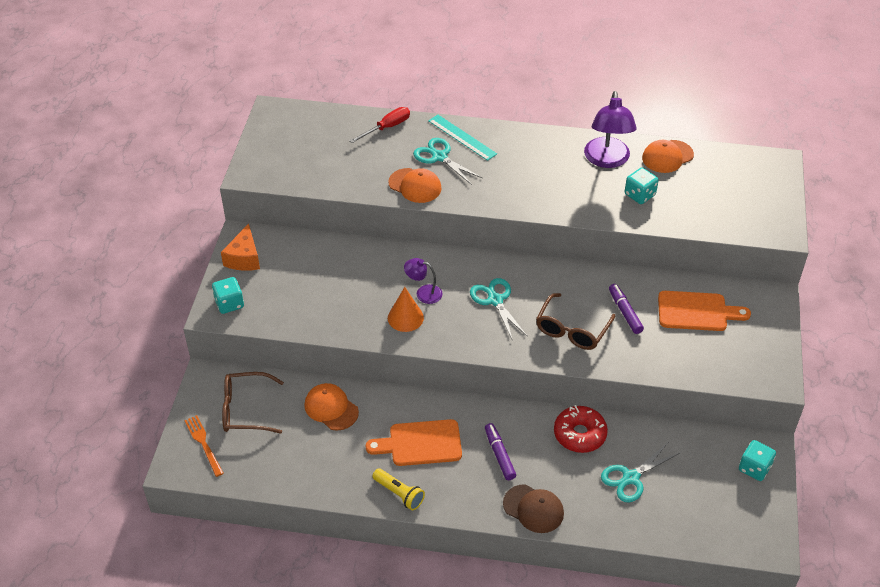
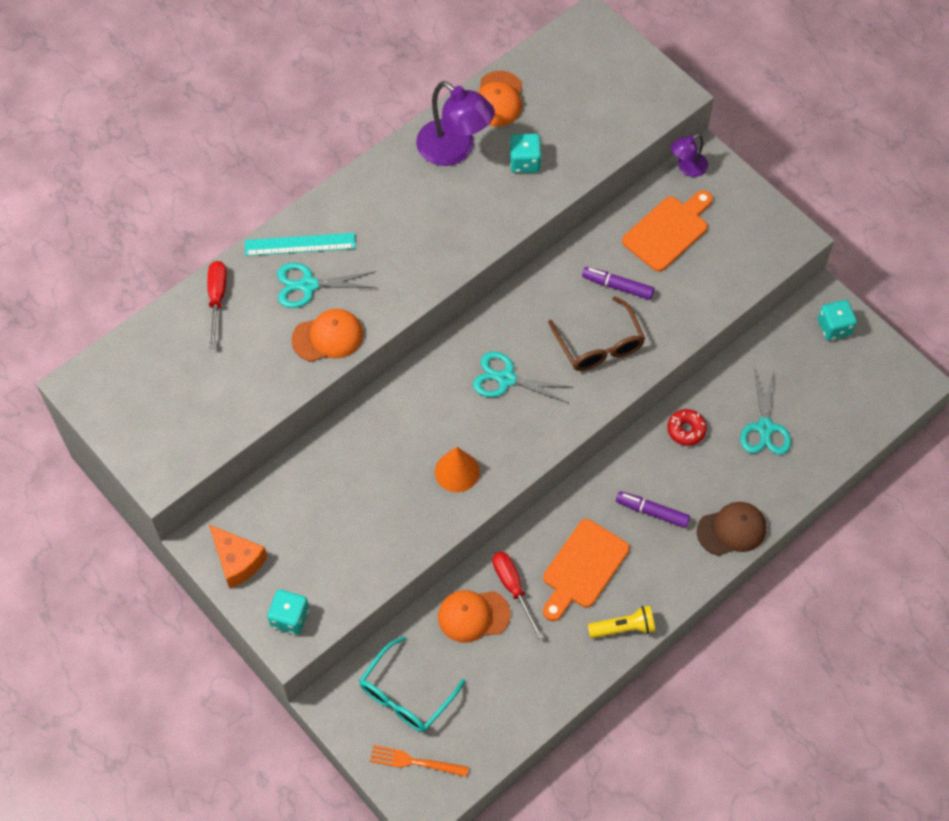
camera: 50 degrees left, 15 degrees up
brown glasses [222,372,284,434] -> turquoise glasses [359,636,466,732]
purple lamp [404,258,442,304] -> purple lamp moved to [671,134,708,177]
red donut [554,405,608,453] -> red donut [667,409,707,446], size x0.64
none -> red screwdriver [493,551,544,640]

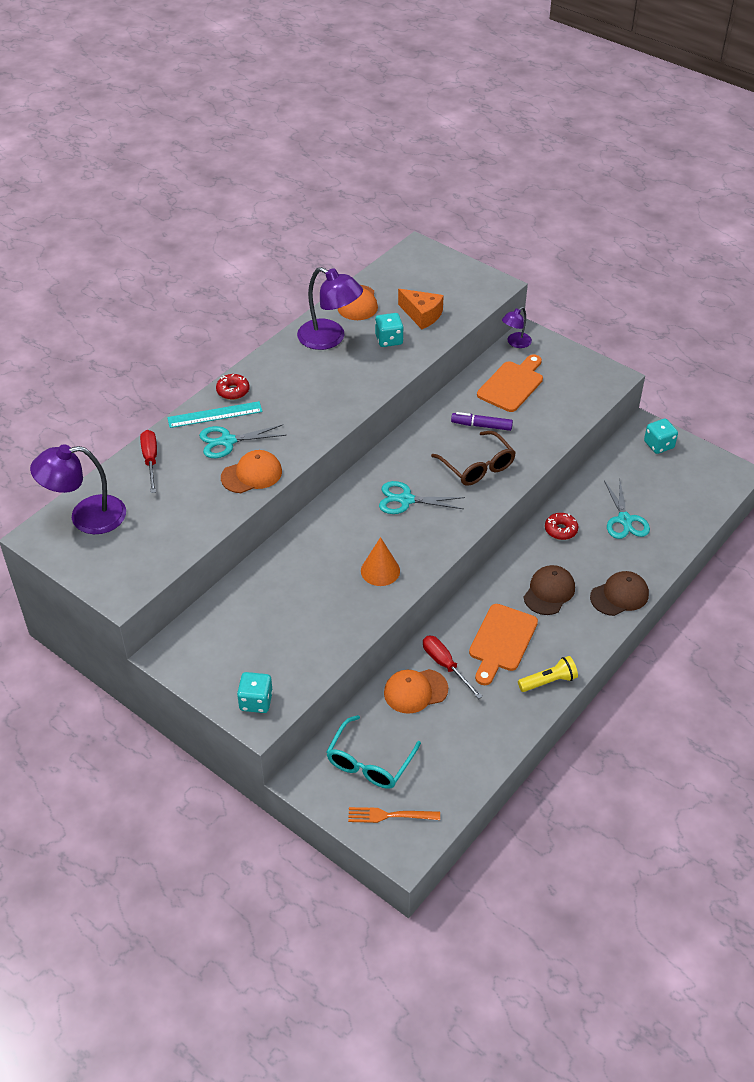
camera: 10 degrees left, 15 degrees down
orange cheese [209,525,267,589] -> orange cheese moved to [398,289,444,329]
purple marker [616,491,690,528] -> brown cap [523,565,575,615]
none -> purple lamp [30,444,126,534]
none -> red donut [216,374,250,400]

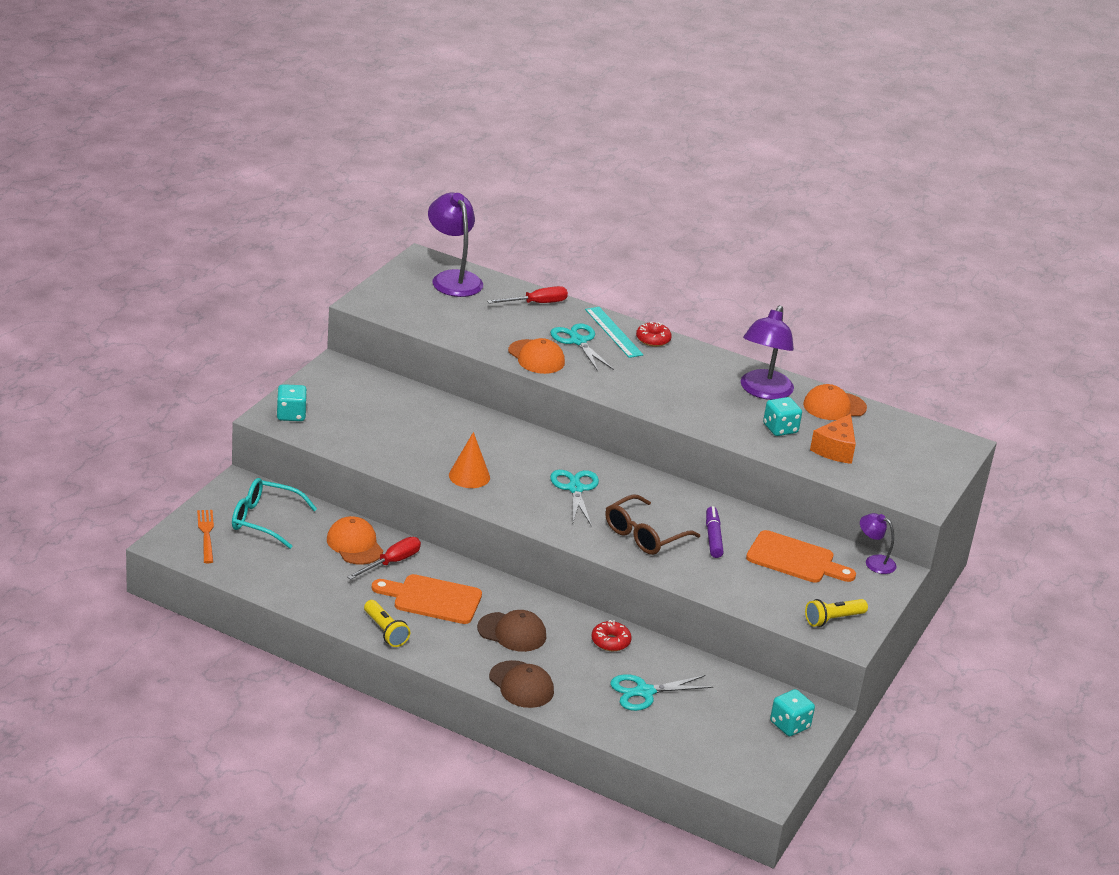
camera: 75 degrees right, 15 degrees down
none -> yellow flashlight [805,599,868,627]

